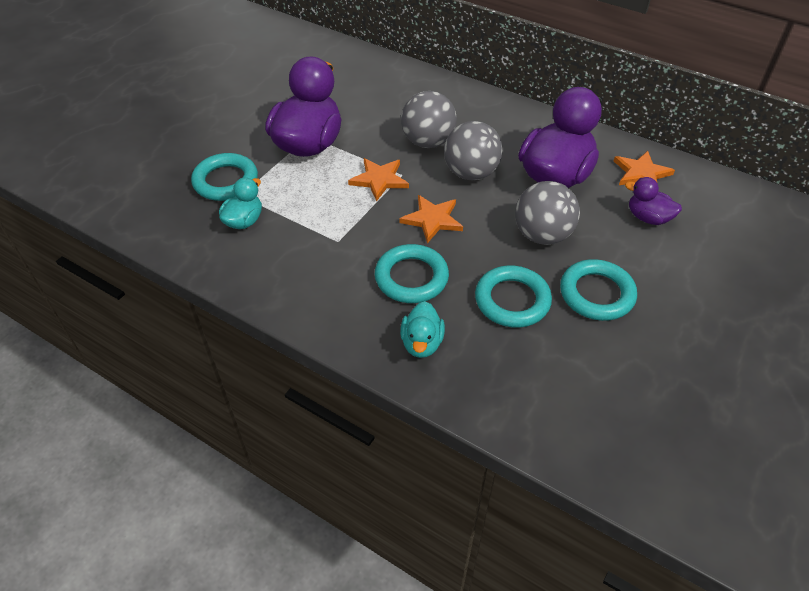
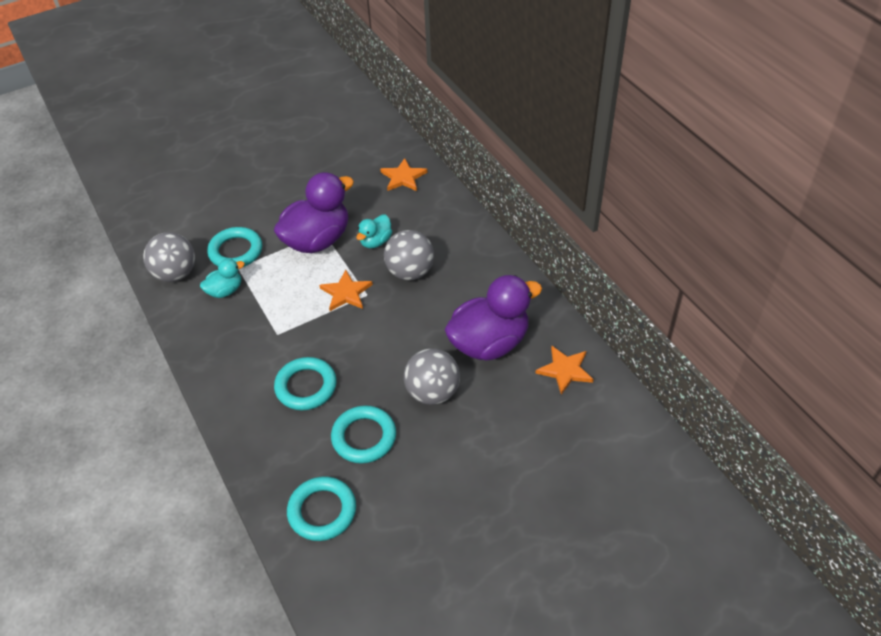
camera: 30 degrees right, 0 degrees up
orange star [400,195,463,243] -> orange star moved to [380,158,427,191]
turquoise duck [400,301,445,358] -> turquoise duck moved to [356,215,392,248]
grey ball [444,121,503,181] -> grey ball moved to [143,232,195,282]
turquoise ring [560,259,637,321] -> turquoise ring moved to [287,476,356,541]
purple duck [625,177,682,225] -> none

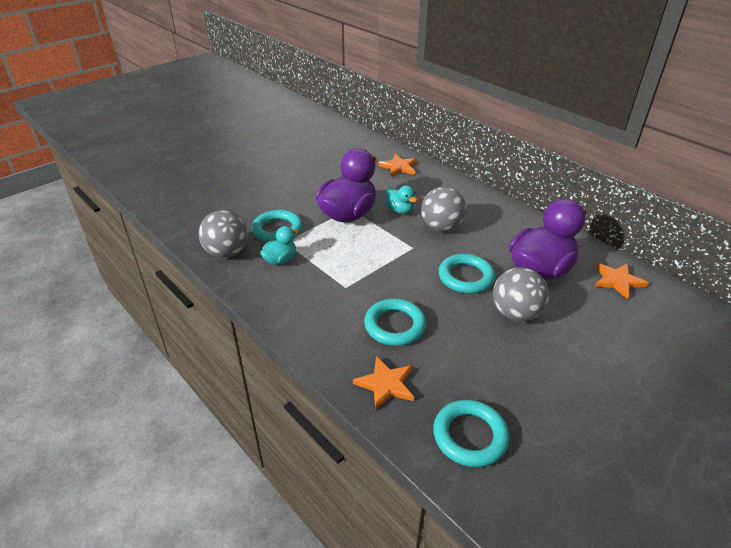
camera: 15 degrees left, 10 degrees down
orange star [319,270,373,311] -> orange star moved to [353,356,414,411]
turquoise ring [331,405,396,464] -> turquoise ring moved to [439,254,495,294]
turquoise duck [356,215,392,248] -> turquoise duck turned 60 degrees counterclockwise [385,186,417,214]

